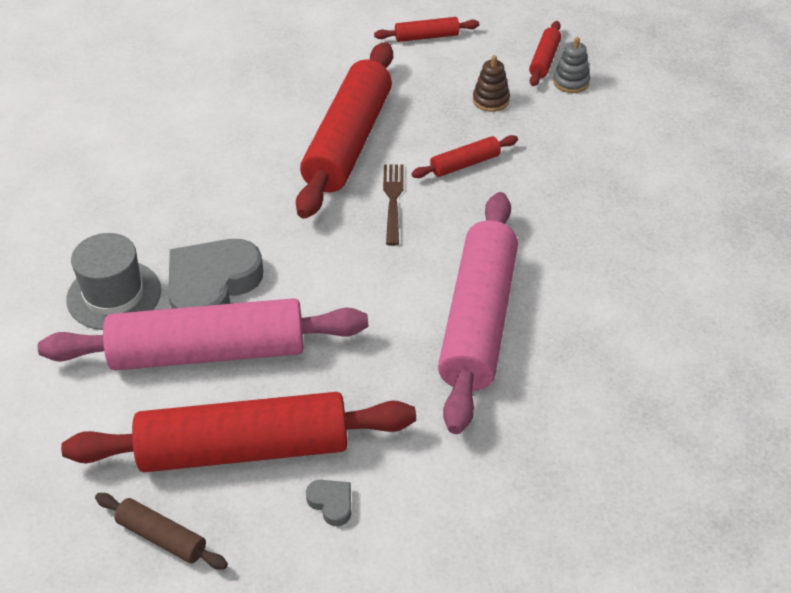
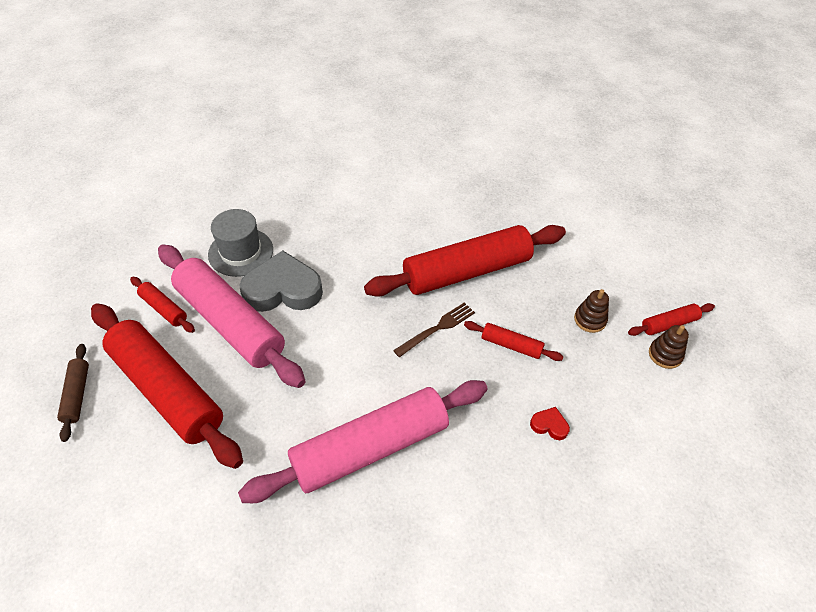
camera: 50 degrees right, 5 degrees up
grey heart [306,480,351,526] -> none
red rolling pin [374,17,479,42] -> red rolling pin moved to [130,277,195,333]
grey stacking toy [553,37,590,93] -> brown stacking toy [649,325,689,369]
none -> red heart [530,407,570,440]

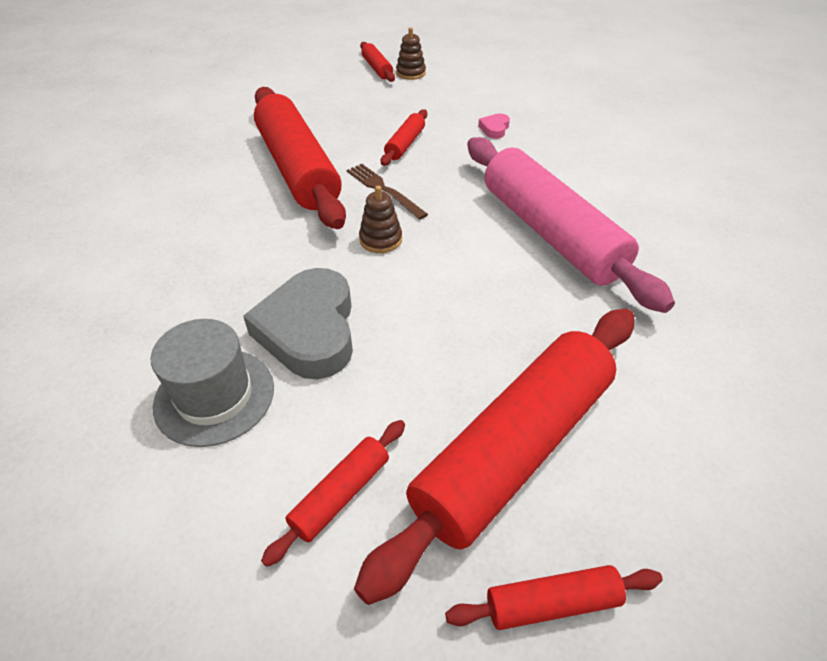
camera: 90 degrees left, 5 degrees down
brown rolling pin [57,344,89,442] -> red rolling pin [445,565,663,630]
pink rolling pin [158,244,306,388] -> none
red heart [530,407,570,440] -> pink heart [478,113,510,139]
brown stacking toy [574,289,609,333] -> brown stacking toy moved to [359,186,402,253]

